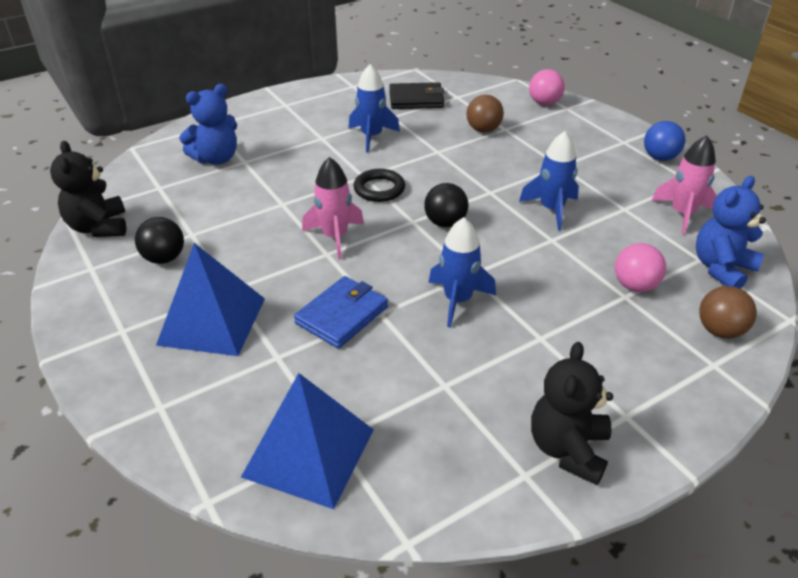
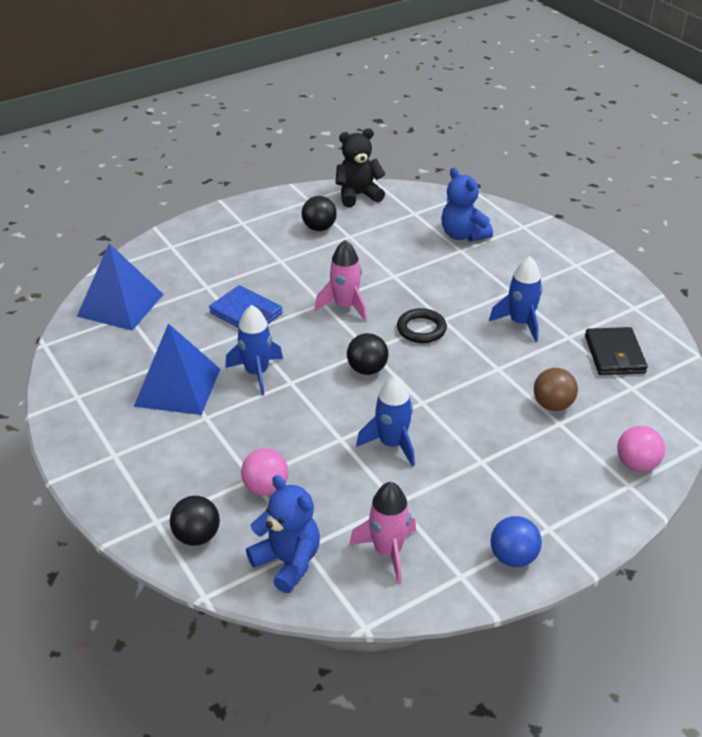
camera: 90 degrees right, 0 degrees up
blue pyramid [156,243,265,356] -> blue pyramid moved to [134,323,220,415]
black teddy bear [531,342,613,485] -> none
brown ball [699,286,757,338] -> black ball [170,496,220,546]

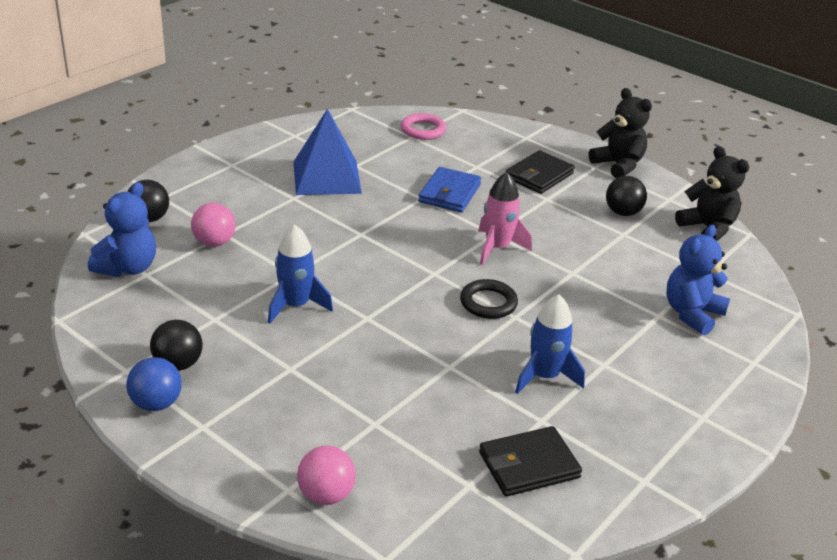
camera: 70 degrees right, 5 degrees down
blue pyramid [77,243,163,331] -> pink ring [401,113,446,140]
blue rocket [225,305,283,395] -> none
black ball [347,333,388,375] -> black ball moved to [150,320,203,371]
pink rocket [349,482,416,584] -> none
brown ball [534,368,578,411] -> none
none -> black wallet [506,150,575,194]
none -> black teddy bear [589,88,652,178]

